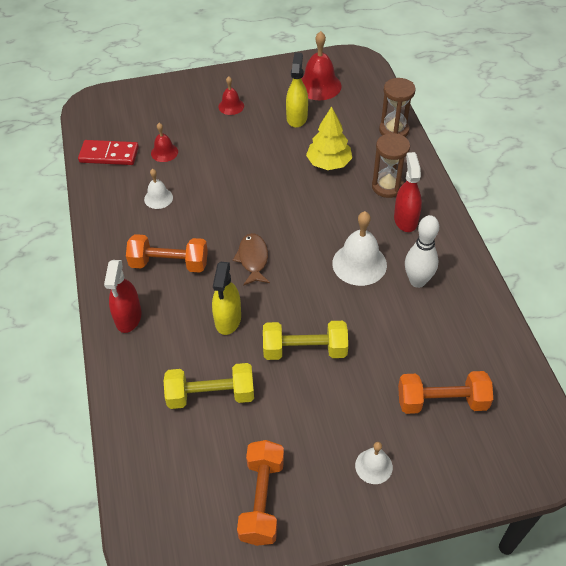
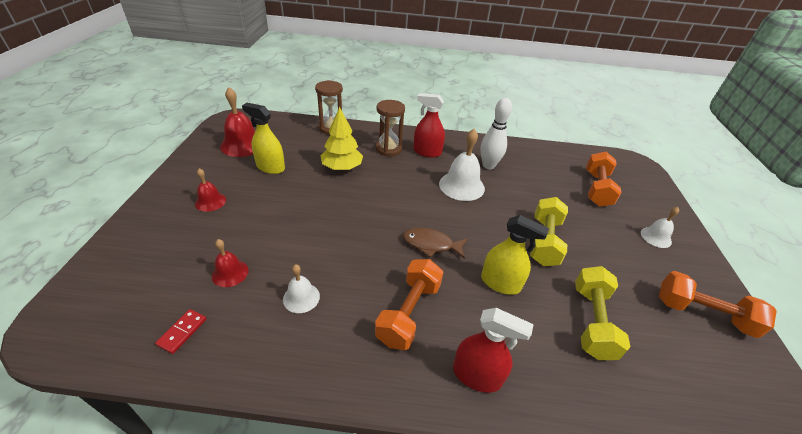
camera: 75 degrees left, 10 degrees down
red domino [78,140,139,165] -> red domino [155,309,206,354], size x0.55

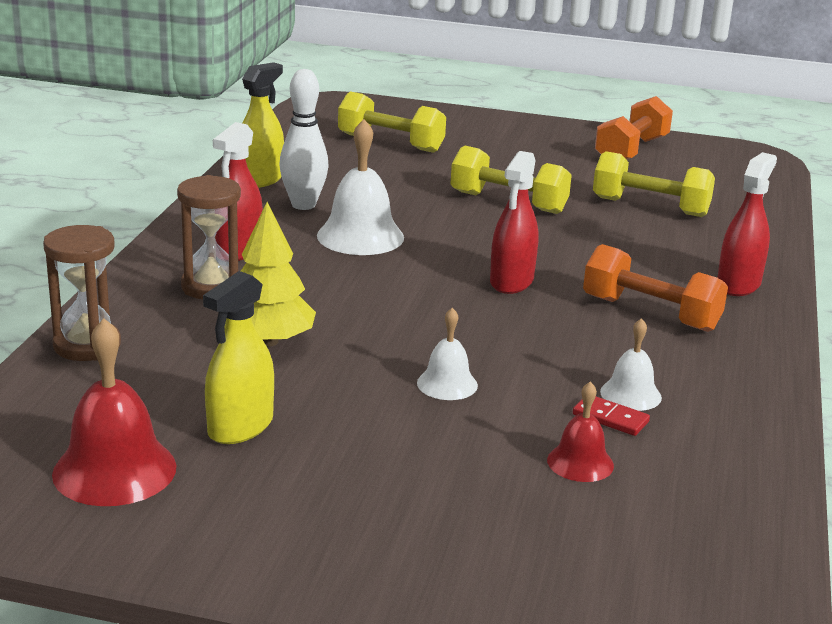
camera: 80 degrees left, 15 degrees down
red domino [155,309,206,354] -> red domino moved to [573,397,650,436]
red bell [195,168,226,212] -> none
brown fish [403,228,468,259] -> red spray bottle [490,151,539,294]
yellow spray bottle [481,215,549,295] -> yellow spray bottle moved to [242,62,284,188]
orange dumbbell [586,151,622,207] -> yellow dumbbell [338,91,446,153]
white bell [641,207,679,248] -> white bell moved to [417,308,478,400]

